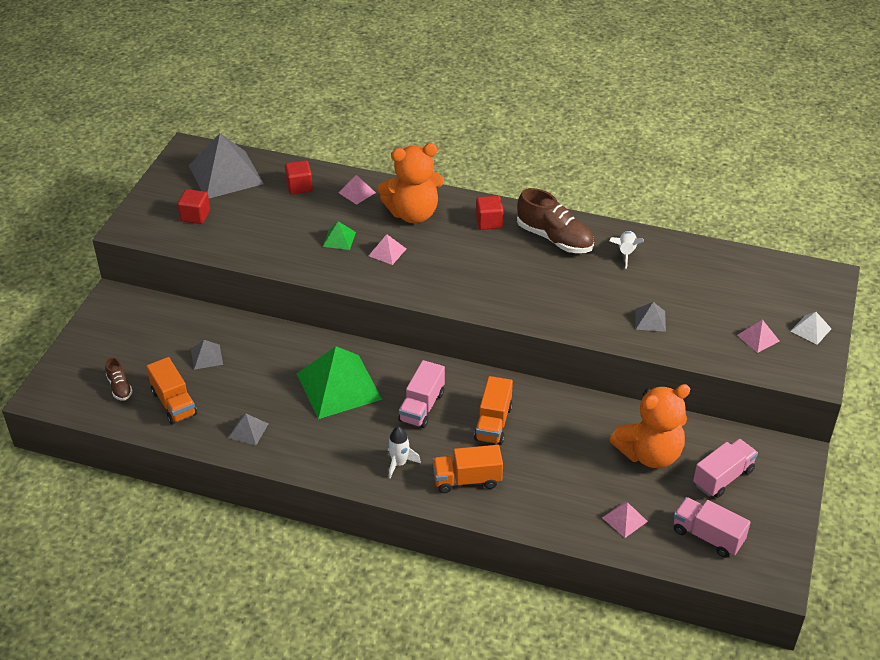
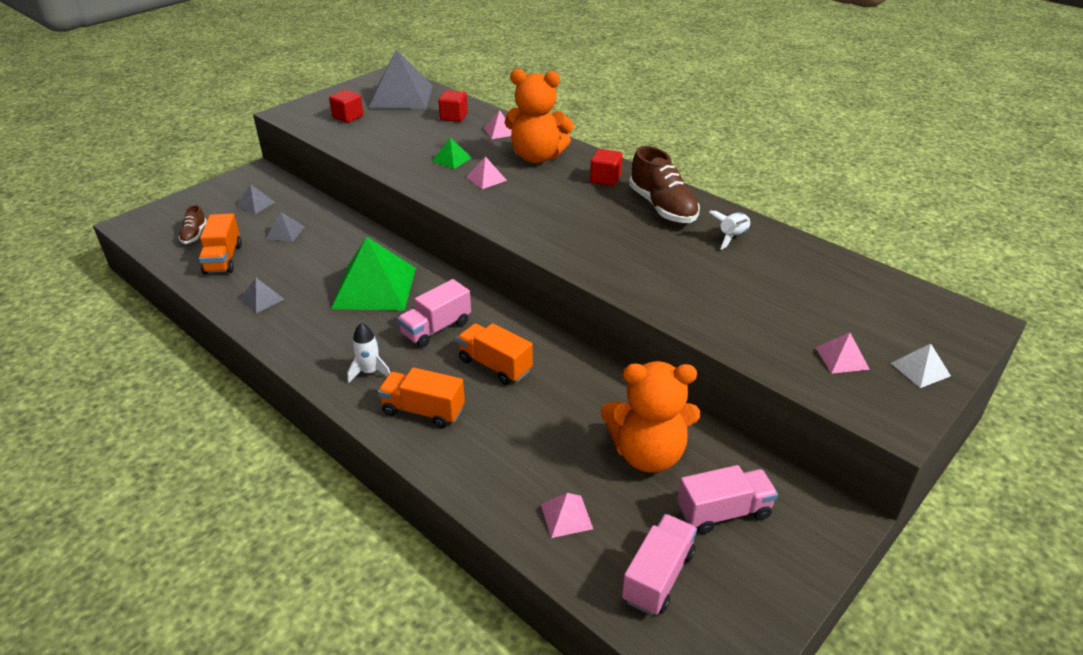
camera: 25 degrees right, 5 degrees down
orange truck [474,376,513,445] -> orange truck turned 90 degrees clockwise [457,323,533,385]
grey pyramid [635,302,666,332] -> grey pyramid moved to [236,184,275,214]
pink truck [674,497,751,558] -> pink truck turned 60 degrees clockwise [622,514,697,615]

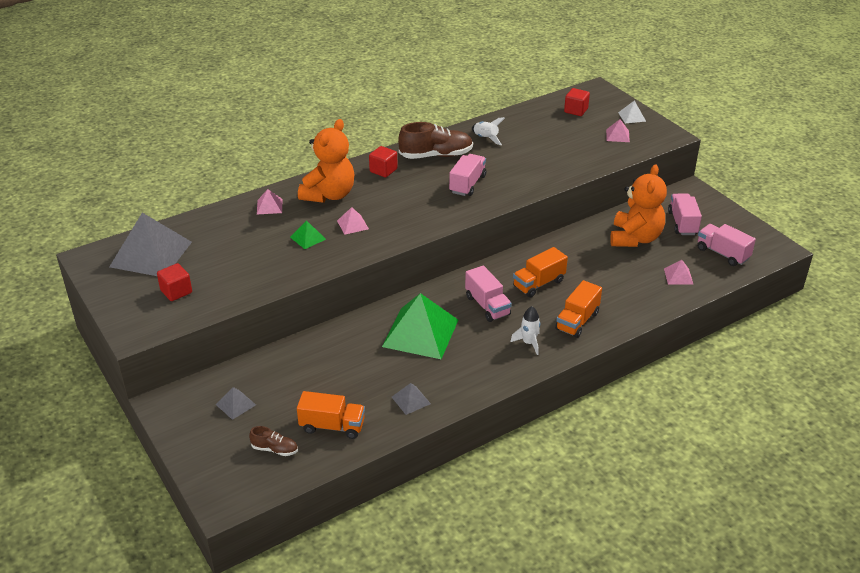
camera: 75 degrees left, 0 degrees up
grey pyramid [266,212,305,242] -> none
red cube [438,90,468,122] -> red cube moved to [564,88,590,116]
none -> pink truck [449,154,486,196]

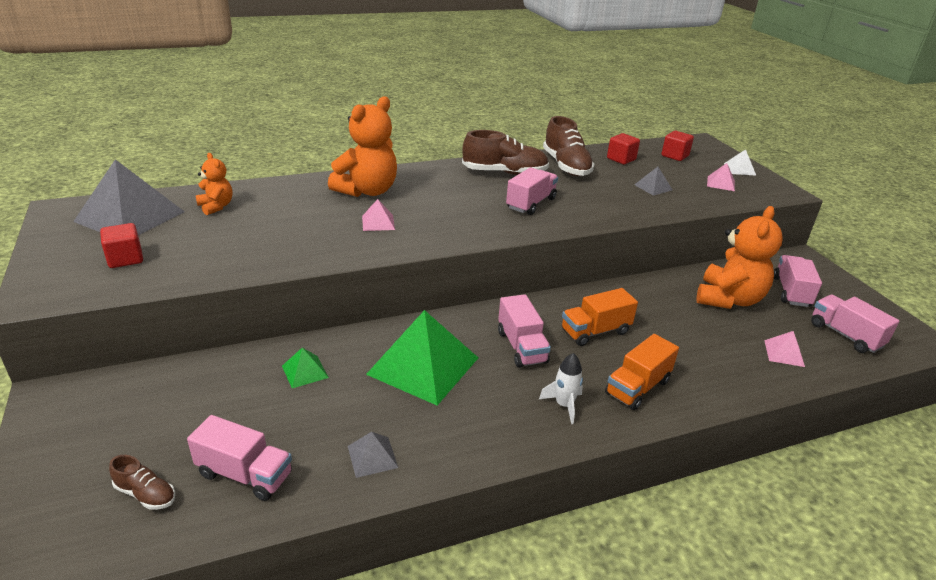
camera: 10 degrees right, 5 degrees down
grey pyramid [215,387,256,420] -> grey pyramid moved to [634,167,672,196]
pink pyramid [257,189,282,214] -> none
green pyramid [290,220,326,249] -> green pyramid moved to [282,348,329,388]
orange truck [297,391,365,439] -> pink truck [187,415,292,501]
red cube [369,146,398,177] -> red cube moved to [607,133,640,164]
white rocket [472,117,505,145] -> brown shoe [543,116,594,176]
none -> orange teddy bear [196,153,232,215]

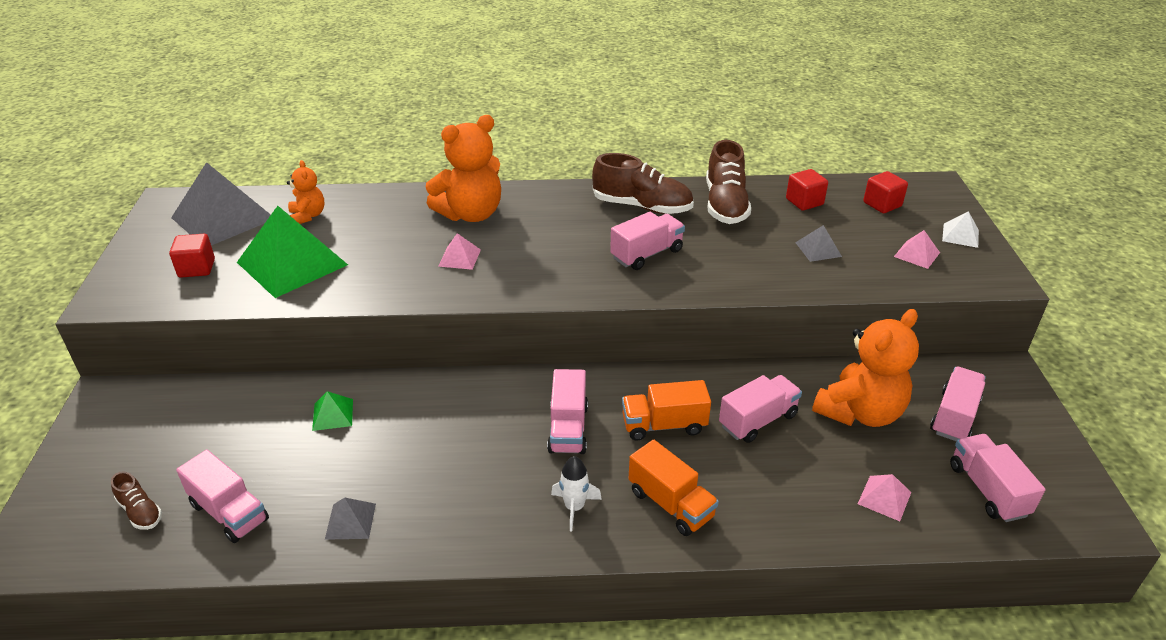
camera: 20 degrees right, 5 degrees up
green pyramid [366,310,478,405] -> green pyramid moved to [237,206,348,298]
orange truck [605,334,679,410] -> orange truck turned 105 degrees counterclockwise [629,440,719,536]
none -> pink truck [719,375,802,443]

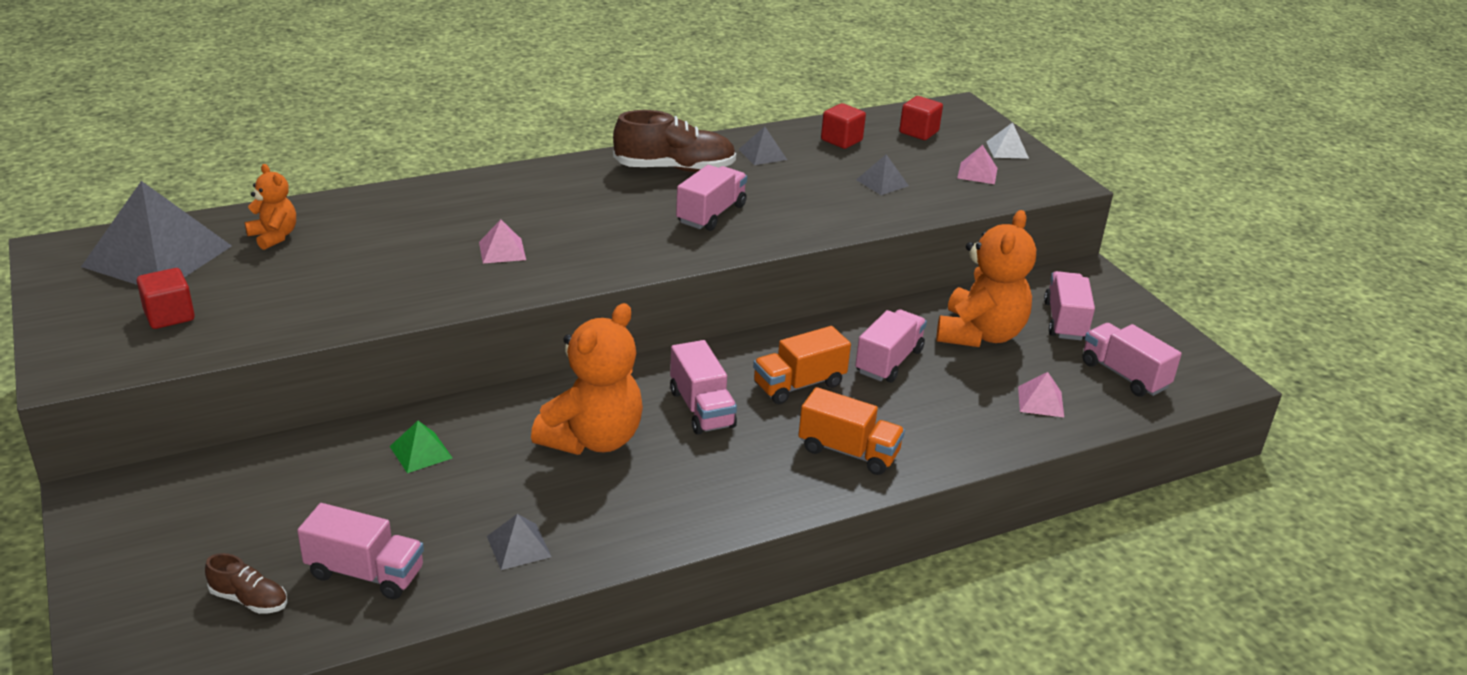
camera: 25 degrees left, 5 degrees down
green pyramid [237,206,348,298] -> none
orange teddy bear [426,115,501,222] -> orange teddy bear moved to [531,303,643,455]
white rocket [551,456,602,531] -> none
brown shoe [706,140,751,224] -> grey pyramid [738,126,787,165]

